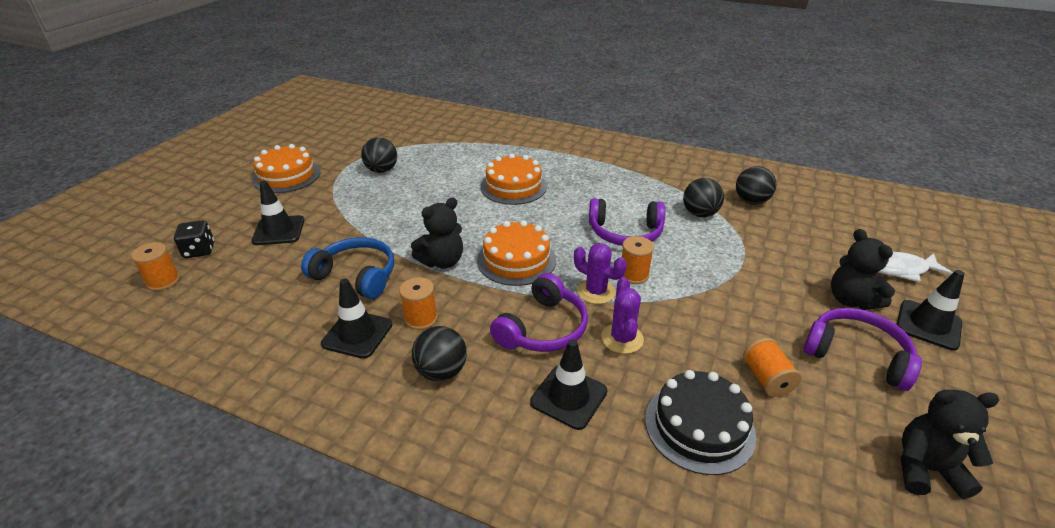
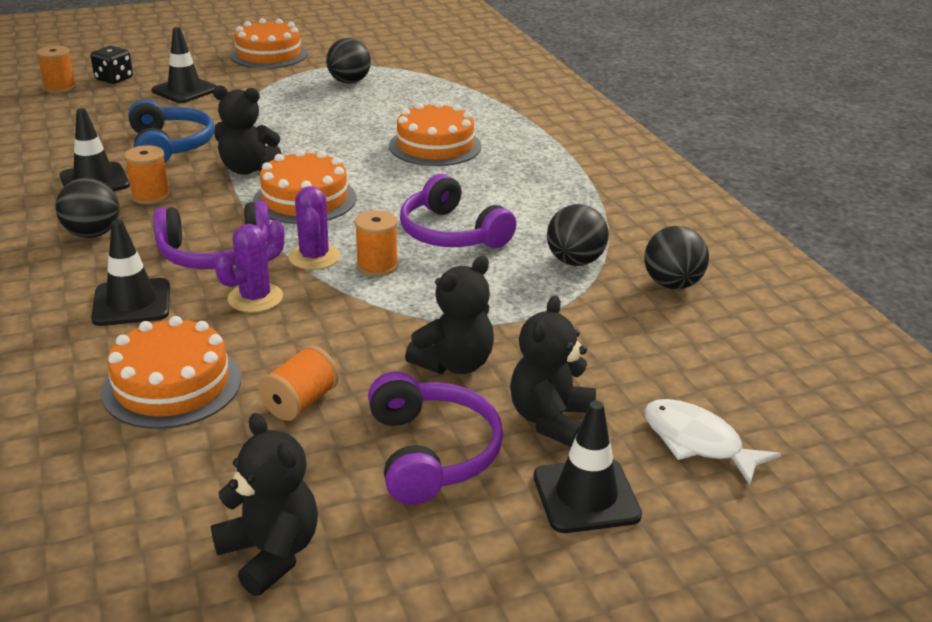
camera: 45 degrees right, 5 degrees down
black cake [645,370,756,475] -> orange cake [101,316,241,429]
none -> black teddy bear [405,256,494,374]

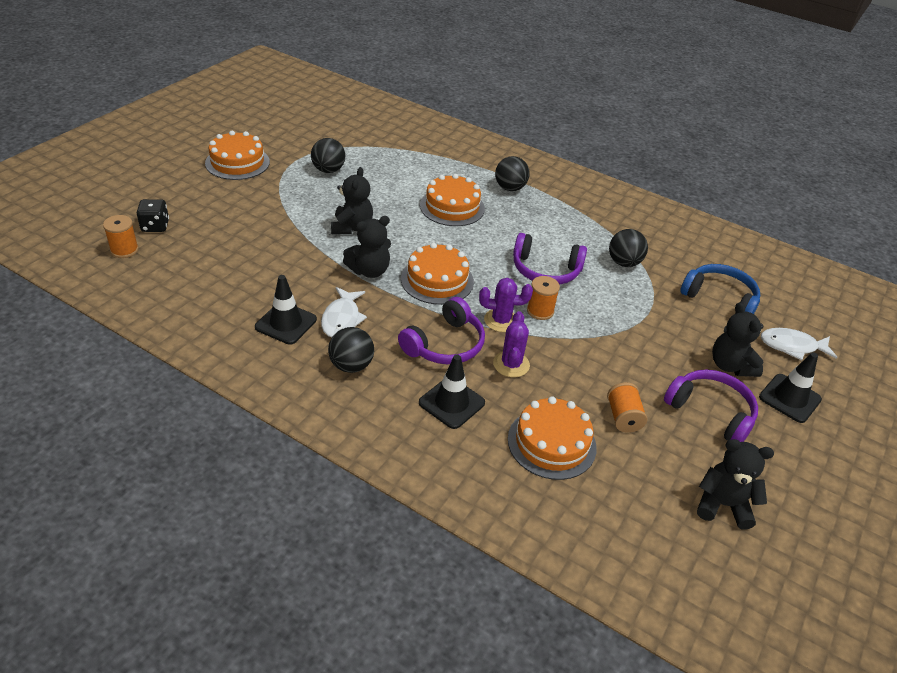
camera: 40 degrees left, 10 degrees up
orange spool [124,145,170,204] -> white fish [321,287,367,338]
blue headphones [128,99,214,163] -> blue headphones moved to [680,264,761,314]
black traffic cone [151,27,217,103] -> none
purple cactus [288,186,340,270] -> purple cactus turned 45 degrees counterclockwise [479,278,533,332]
black teddy bear [405,256,494,374] -> black teddy bear moved to [331,167,373,234]
black ball [644,226,709,289] -> black ball moved to [495,156,530,191]

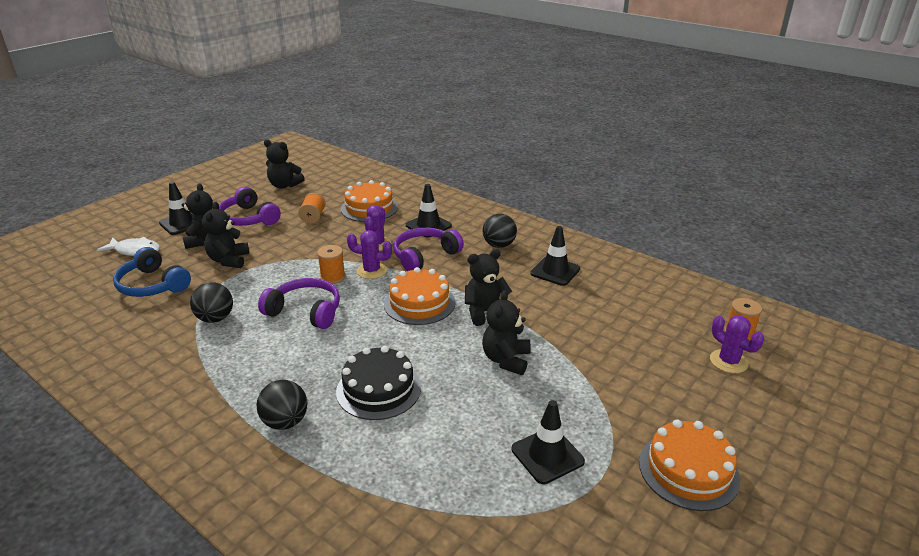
camera: 170 degrees left, 10 degrees down
black dice [137,199,169,232] -> purple cactus [710,315,764,373]
black ball [311,138,345,173] -> black traffic cone [512,400,585,484]
white fish [321,287,367,338] -> none
orange cake [420,174,485,226] -> black cake [336,346,421,420]
none -> black teddy bear [202,202,249,268]

